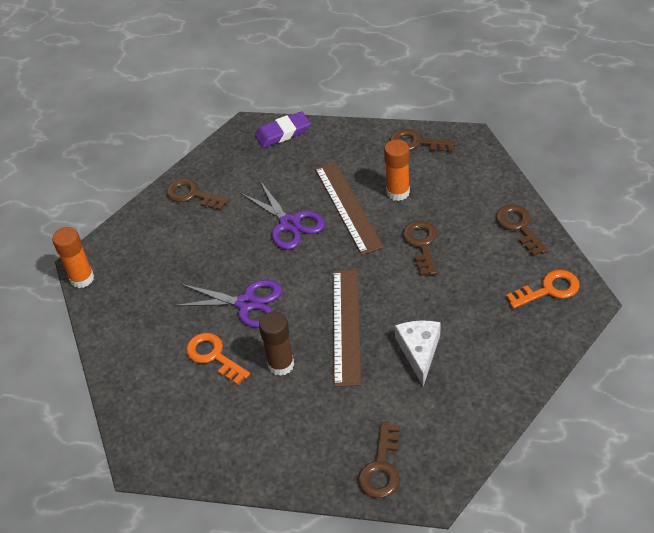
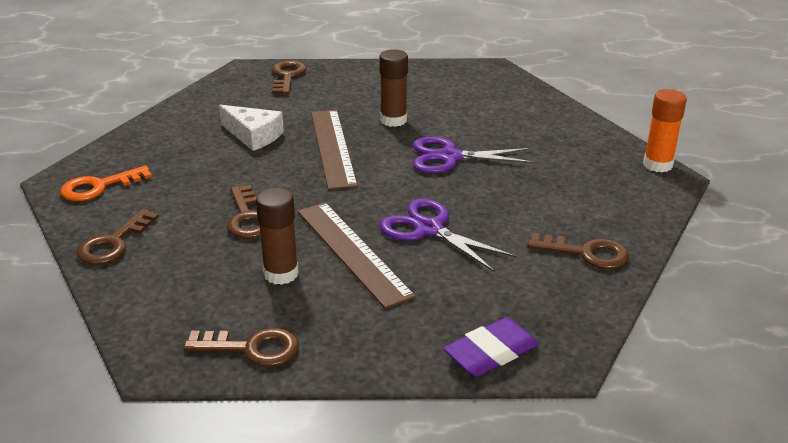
camera: 165 degrees right, 15 degrees down
orange key [186,333,250,385] -> none
orange glue stick [384,139,410,201] -> brown glue stick [256,187,299,285]
white cheese [395,321,440,386] -> white cheese turned 45 degrees counterclockwise [219,105,284,151]
brown key [496,205,548,257] -> brown key turned 60 degrees clockwise [77,209,159,265]

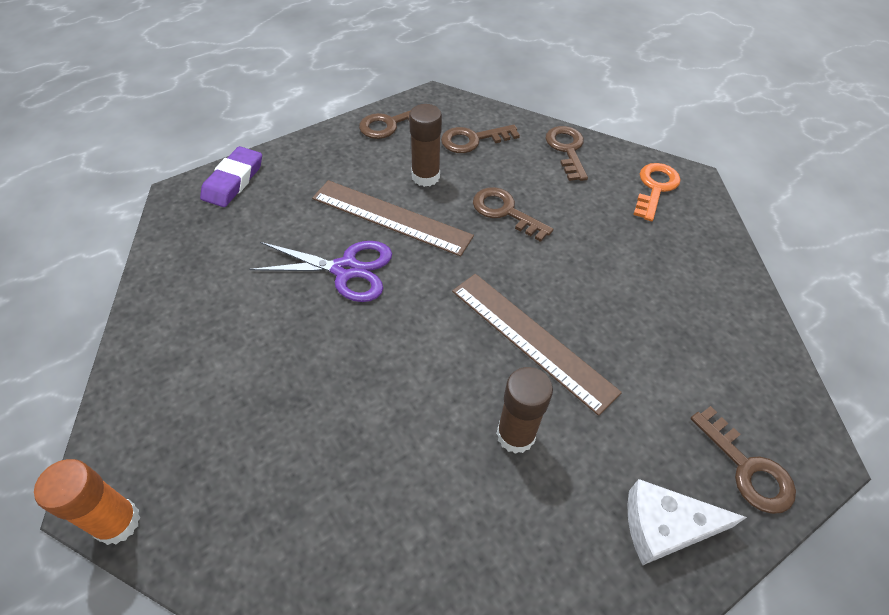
camera: 145 degrees right, 20 degrees up
white cheese [219,105,284,151] -> white cheese moved to [627,479,747,565]
purple scissors [413,136,535,173] -> none
brown key [527,233,629,269] -> brown key moved to [441,125,520,153]

